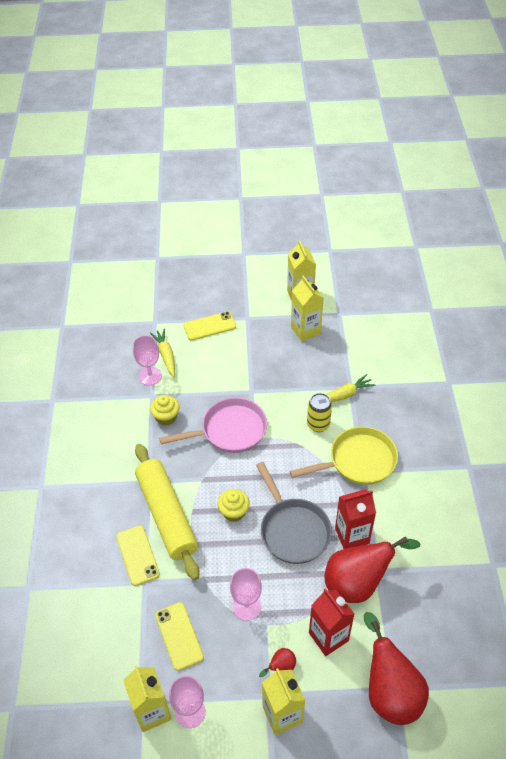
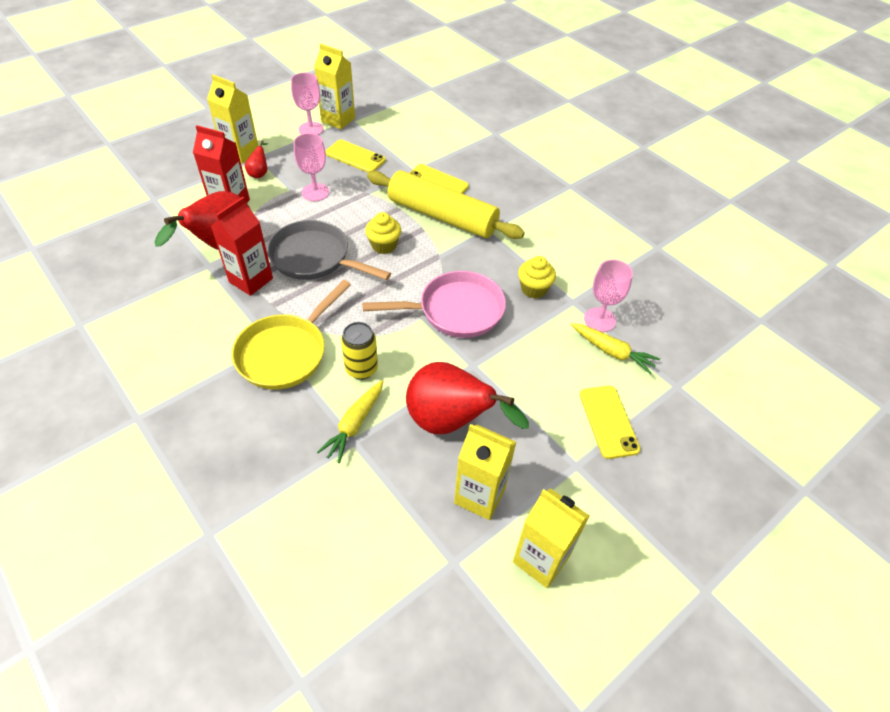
camera: 140 degrees right, 0 degrees up
pink pan [159,397,267,453] -> pink pan turned 135 degrees counterclockwise [362,271,506,338]
yellow phone [184,311,236,341] -> yellow phone turned 45 degrees counterclockwise [579,386,640,459]
red pear [364,612,429,725] -> red pear moved to [406,362,529,434]

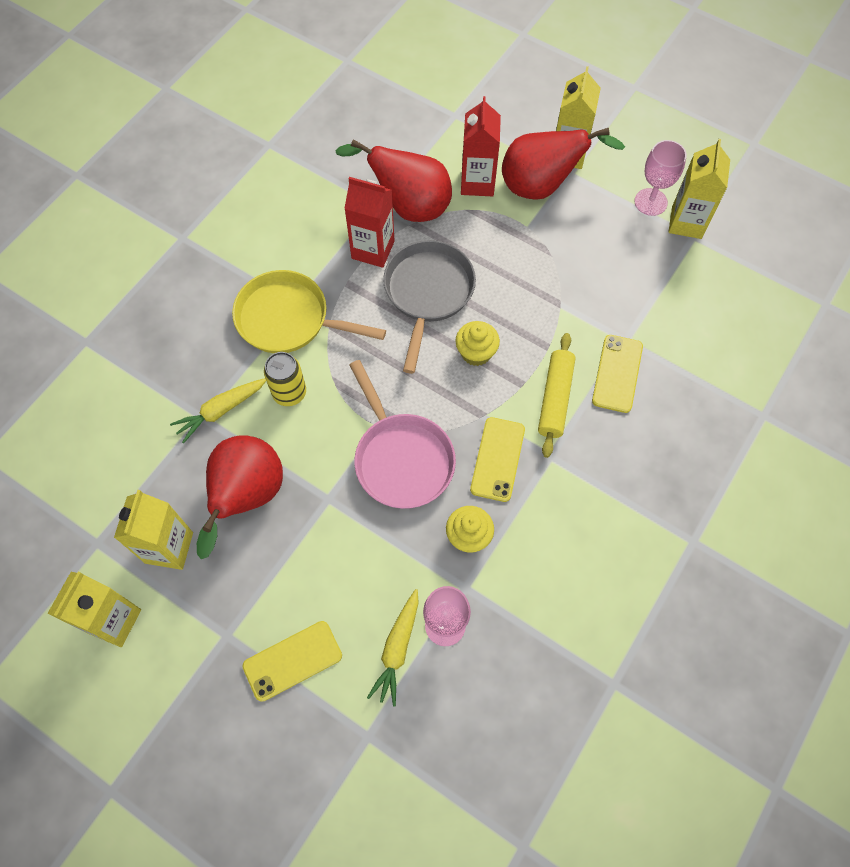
camera: 75 degrees right, 15 degrees up
red pear [245,140,268,178] -> red pear [502,128,625,199], size x2.38
pink goblet [294,133,329,201] -> none
yellow carrot [317,380,383,463] -> yellow carrot turned 45 degrees counterclockwise [170,378,266,444]
yellow phone [325,139,386,173] -> yellow phone moved to [470,417,525,502]
yellow rolling pin [367,170,525,239] -> yellow rolling pin [538,333,576,458], size x0.60

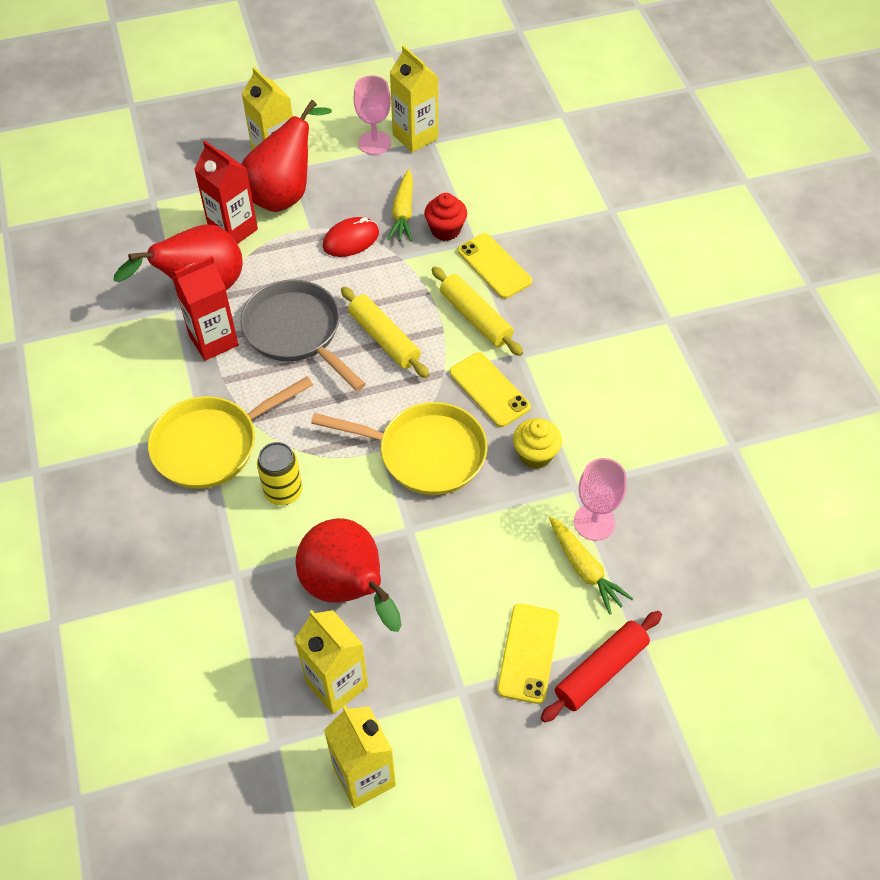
camera: 50 degrees left, 10 degrees down
yellow carrot [170,378,266,444] -> yellow carrot moved to [387,169,413,241]
pink pan [349,360,456,509] -> yellow pan [311,402,488,495]
yellow cupcake [456,321,500,366] -> yellow rolling pin [341,287,429,378]
none -> red mouse [323,217,379,257]
none -> red cupcake [424,193,467,241]
none -> red rolling pin [541,611,662,723]

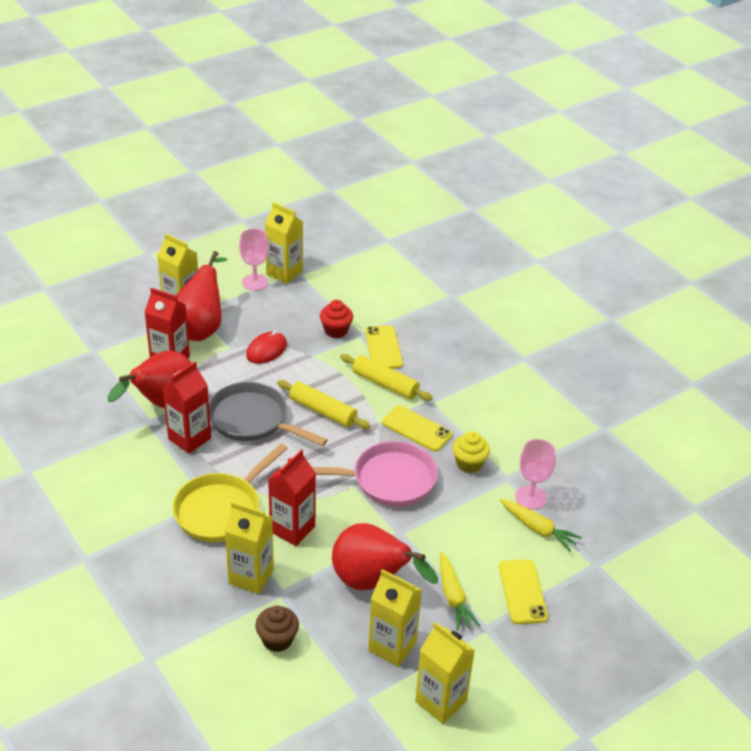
camera: 20 degrees left, 15 degrees down
yellow can [257,442,302,505] -> red carton [268,450,316,546]
yellow pan [311,402,488,495] -> pink pan [312,441,438,506]
yellow carrot [387,169,413,241] -> yellow carrot moved to [440,552,480,630]
yellow phone [458,233,532,299] -> yellow phone turned 45 degrees clockwise [365,325,403,369]
red rolling pin [541,611,662,723] -> none
none -> yellow carton [225,502,274,594]
none -> brown cupcake [255,606,299,652]

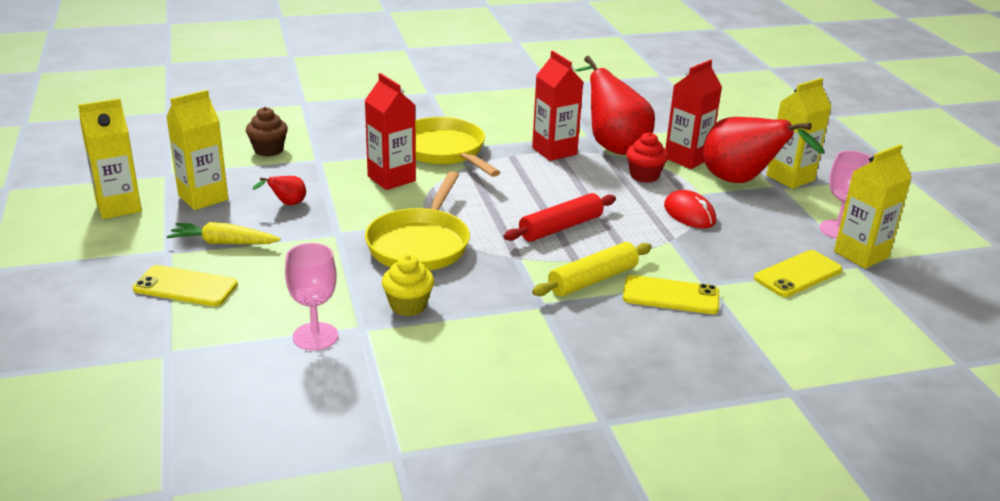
camera: 110 degrees right, 10 degrees down
grey pan [209,382,328,446] -> none
yellow carton [225,502,274,594] -> none
yellow rolling pin [277,380,370,429] -> red rolling pin [504,193,616,242]
pink pan [312,441,438,506] -> yellow pan [365,171,470,271]
red cupcake [320,300,353,338] -> red cupcake moved to [626,132,668,183]
red pear [332,523,438,590] -> red pear [253,176,306,205], size x0.42
yellow phone [382,406,452,452] -> yellow phone moved to [754,250,842,297]
yellow carrot [499,499,582,551] -> none

